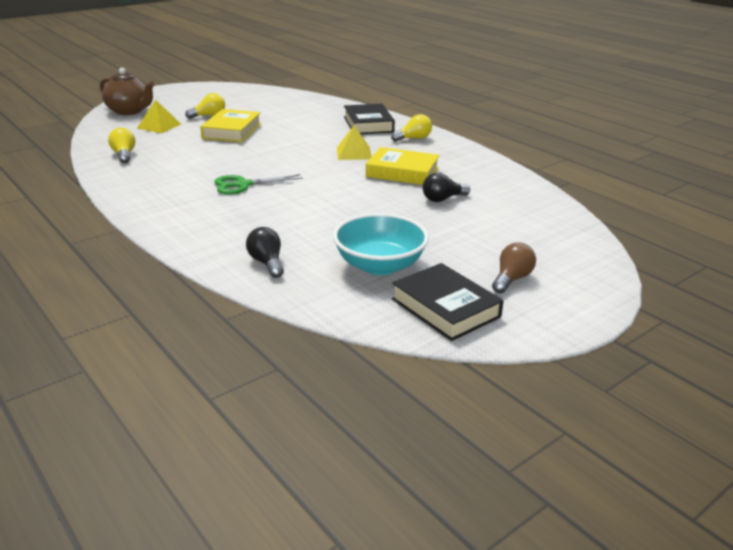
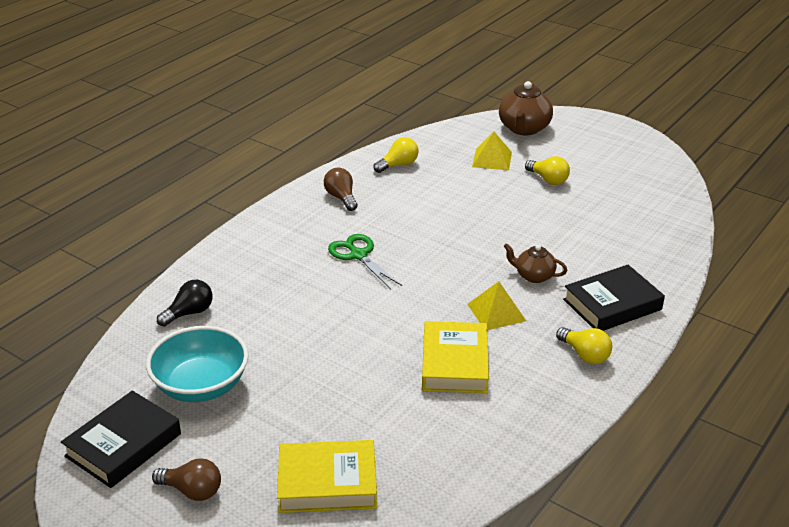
camera: 75 degrees right, 5 degrees up
yellow book [200,109,261,142] -> yellow book moved to [277,440,377,513]
black light bulb [422,173,470,202] -> none
none -> brown light bulb [324,168,358,211]
none -> brown teapot [503,243,567,283]

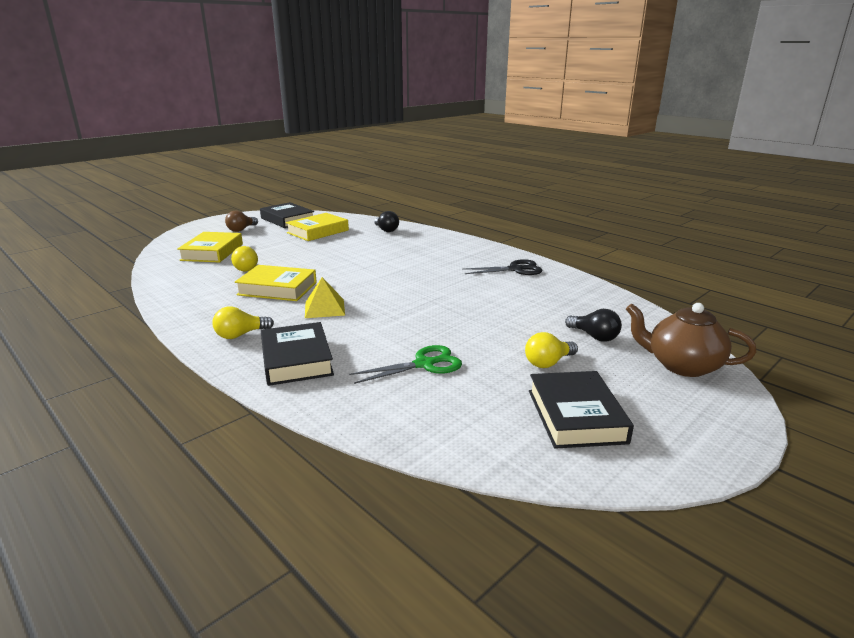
camera: 100 degrees right, 10 degrees down
turquoise bowl [146,326,249,402] -> yellow book [286,213,349,241]
brown light bulb [324,168,358,211] -> black scissors [462,259,542,275]
green scissors [328,234,402,289] -> green scissors moved to [349,345,462,384]
yellow light bulb [373,137,418,173] -> yellow light bulb moved to [231,246,258,272]
yellow pyramid [472,132,512,170] -> black light bulb [565,309,622,342]
brown teapot [503,243,567,283] -> none
none -> black book [529,371,634,449]

